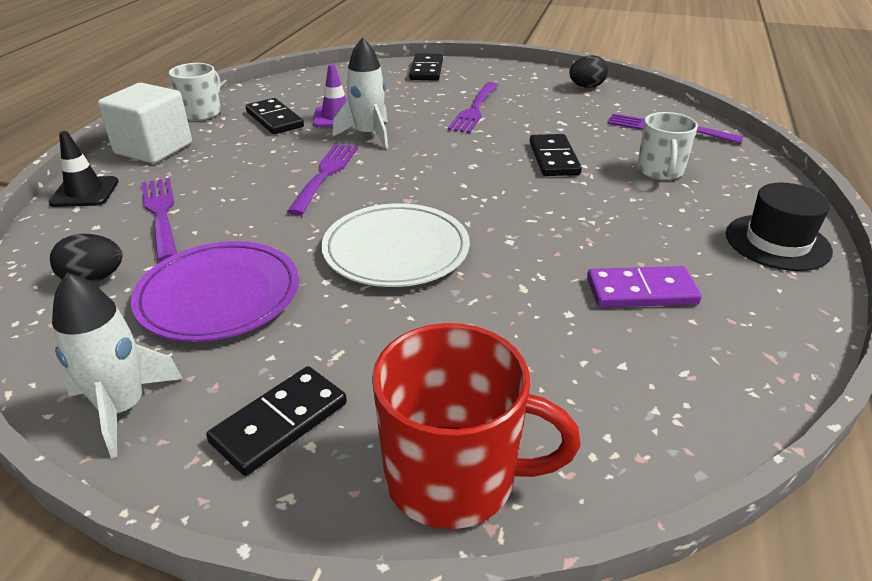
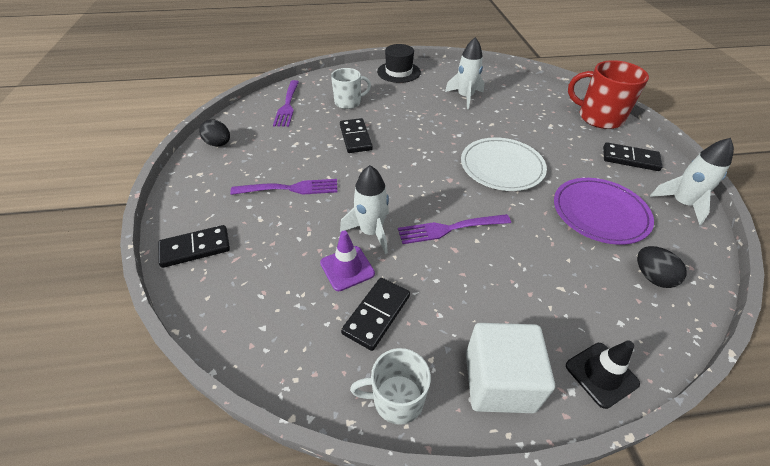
camera: 115 degrees left, 10 degrees up
purple fork [142,178,177,261] -> none
red mug [372,323,580,529] -> red mug turned 45 degrees counterclockwise [568,60,649,129]
black domino [529,134,582,176] -> black domino turned 75 degrees counterclockwise [340,118,373,153]
purple domino [587,266,702,307] -> white rocket [445,37,484,109]

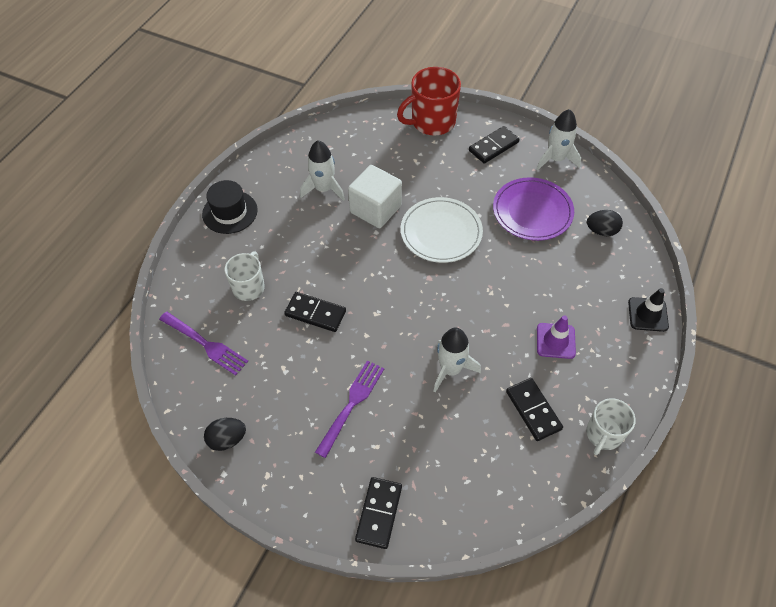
camera: 55 degrees left, 10 degrees up
purple traffic cone [320,231,375,291] -> purple traffic cone moved to [537,315,576,359]
purple fork [398,214,511,244] -> none
white cube [466,323,555,413] -> white cube moved to [348,165,402,228]

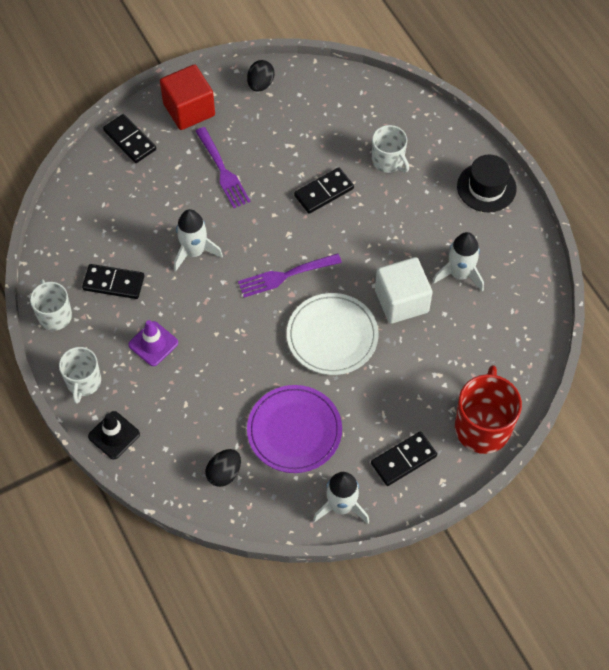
camera: 125 degrees right, 5 degrees up
purple fork [159,312,248,376] -> purple fork moved to [238,253,342,298]
black domino [469,126,520,164] -> black domino turned 60 degrees clockwise [371,431,437,486]
none -> white mug [59,347,101,404]
none -> red cube [160,64,215,130]

